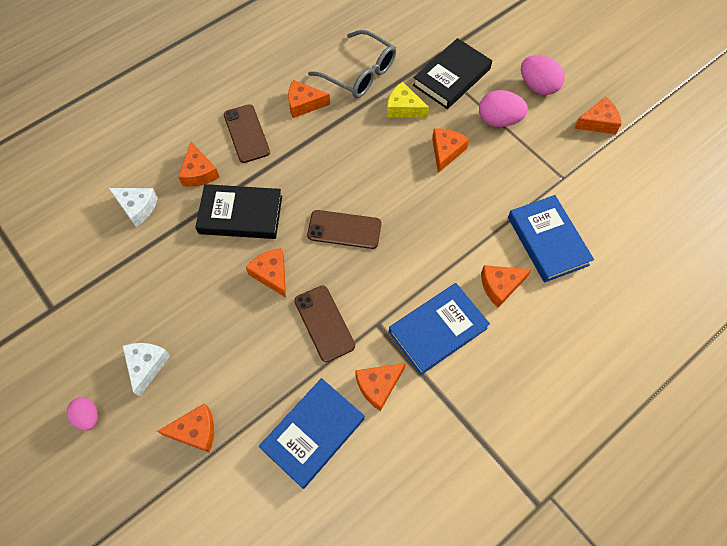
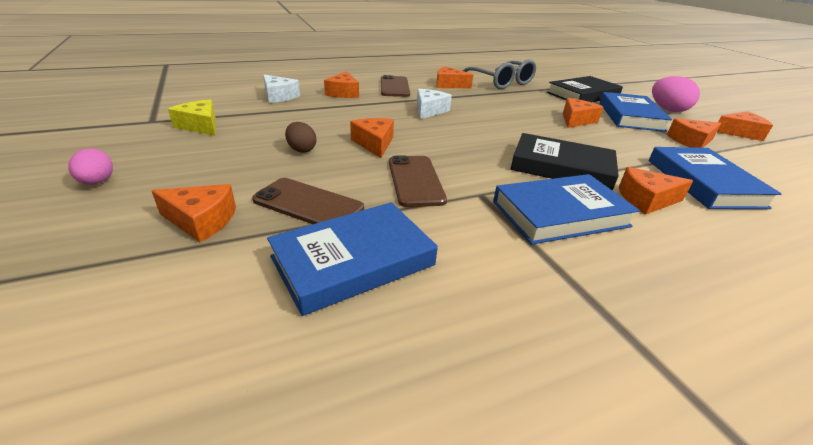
camera: 15 degrees right, 30 degrees down
white cheese [123,343,171,397] -> white cheese moved to [417,89,452,119]
black book [195,184,282,239] -> black book moved to [511,133,619,191]
brown phone [307,210,382,249] -> brown phone moved to [252,178,364,224]
orange cheese [355,363,406,411] -> orange cheese moved to [667,118,721,148]
yellow cheese [387,82,429,118] -> yellow cheese moved to [168,100,216,136]
pink egg [479,90,528,127] -> blue book [600,92,672,132]
none -> brown egg [285,122,316,153]

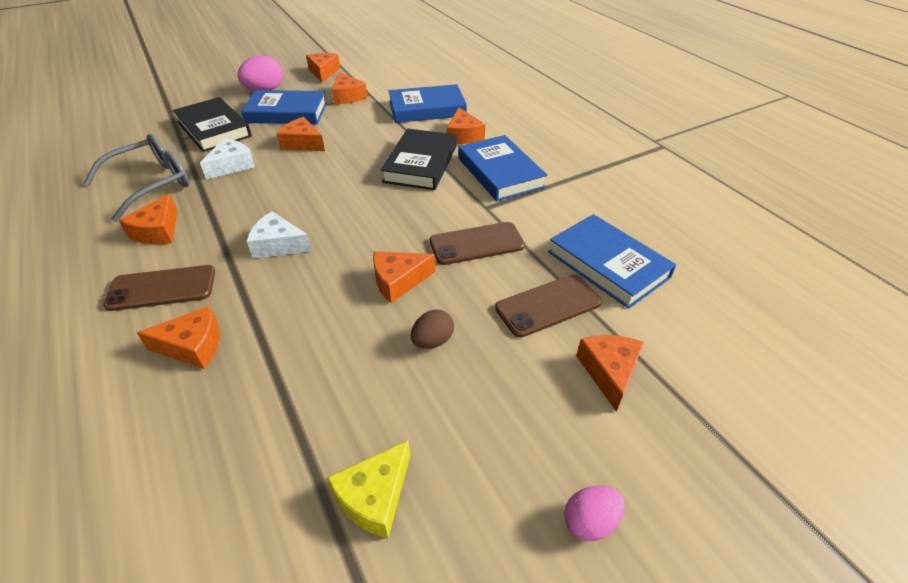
camera: 95 degrees left, 10 degrees up
brown phone [252,178,364,224] -> brown phone turned 45 degrees clockwise [495,274,602,338]
white cheese [263,75,300,103] -> white cheese moved to [200,138,255,179]

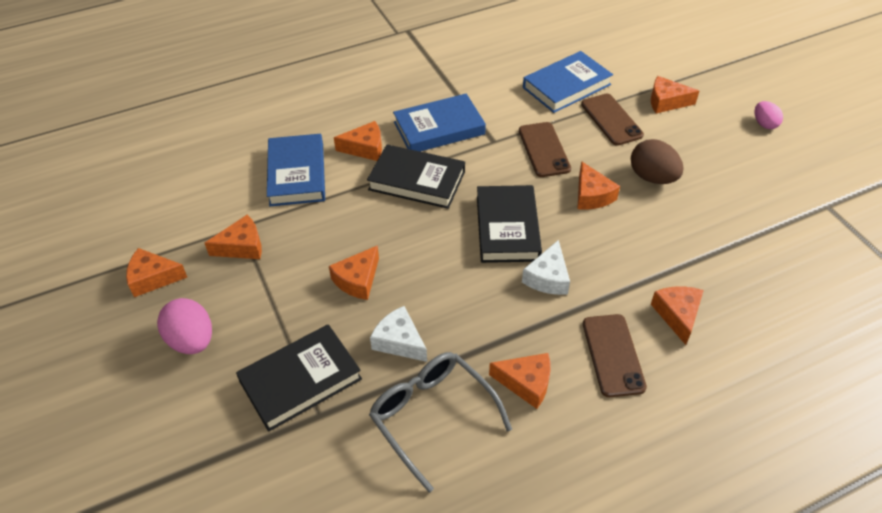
camera: 85 degrees left, 5 degrees up
blue book [241,90,327,124] -> none
yellow cheese [327,440,410,538] -> none
brown egg [411,310,454,349] -> brown egg [631,139,684,184], size x1.63
none -> black book [477,185,542,263]

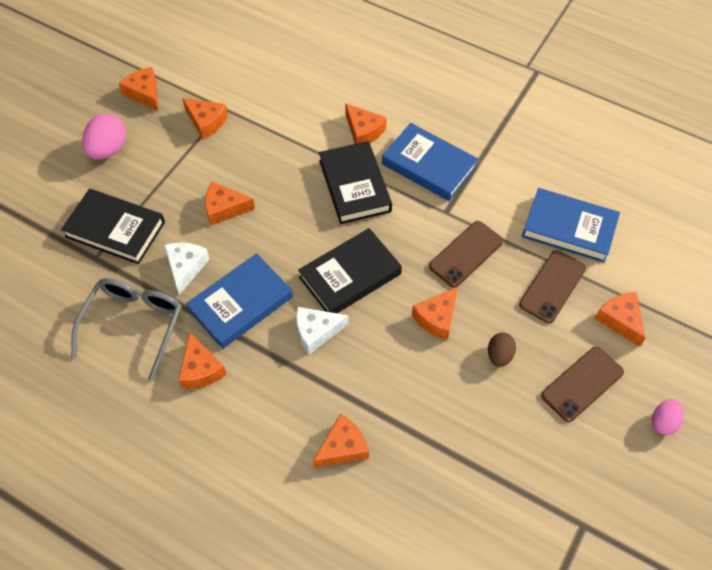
camera: 55 degrees right, 10 degrees up
blue book [267,134,325,206] -> blue book moved to [186,253,293,349]
brown phone [583,314,647,397] -> brown phone moved to [541,346,624,422]
brown egg [631,139,684,184] -> brown egg [488,333,516,367], size x0.61

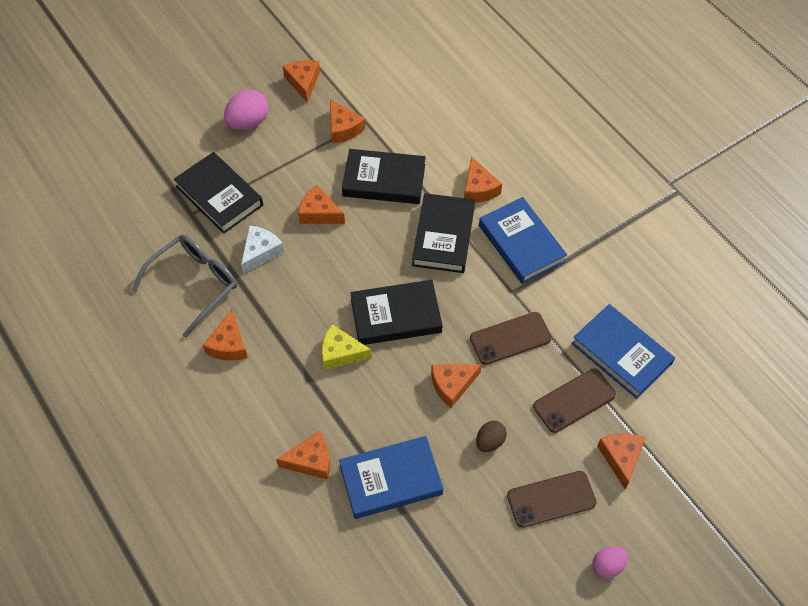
camera: 25 degrees right, 0 degrees up
blue book [186,253,293,349] -> blue book moved to [339,436,443,519]
white cheese [296,307,349,354] -> yellow cheese [322,324,372,370]
none -> black book [342,149,426,204]

